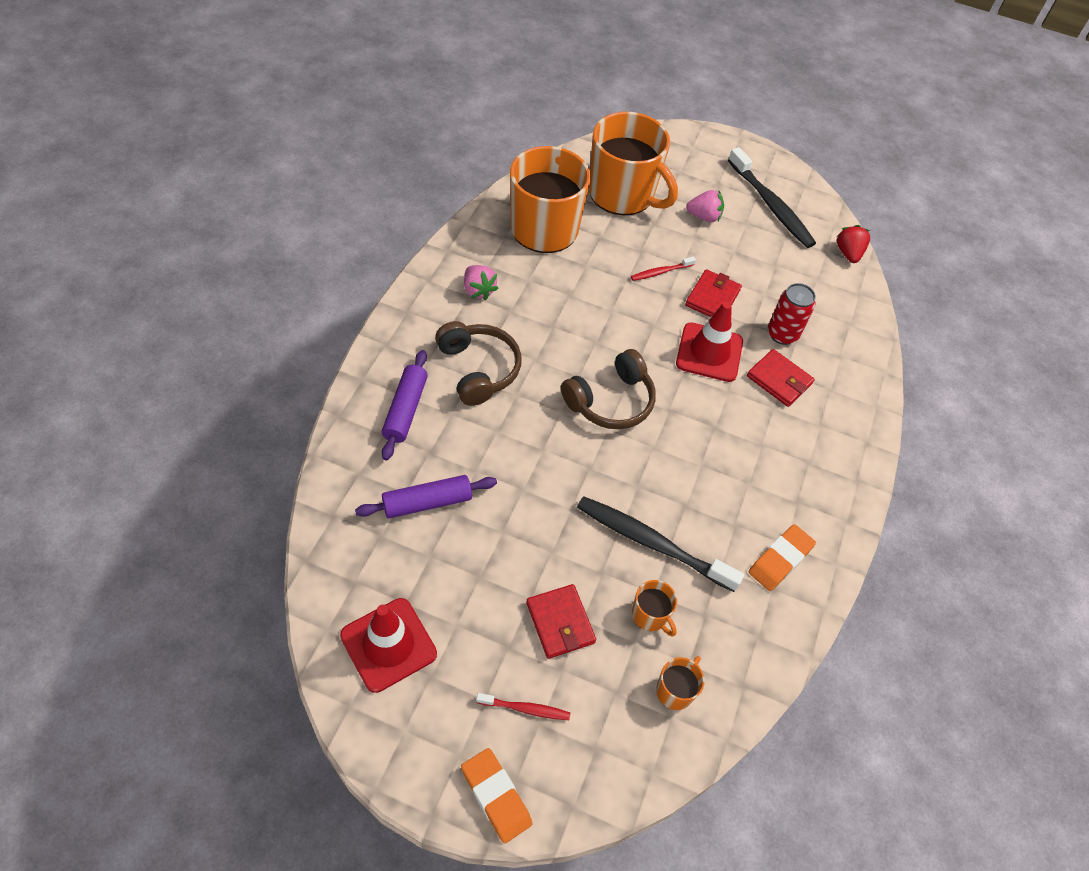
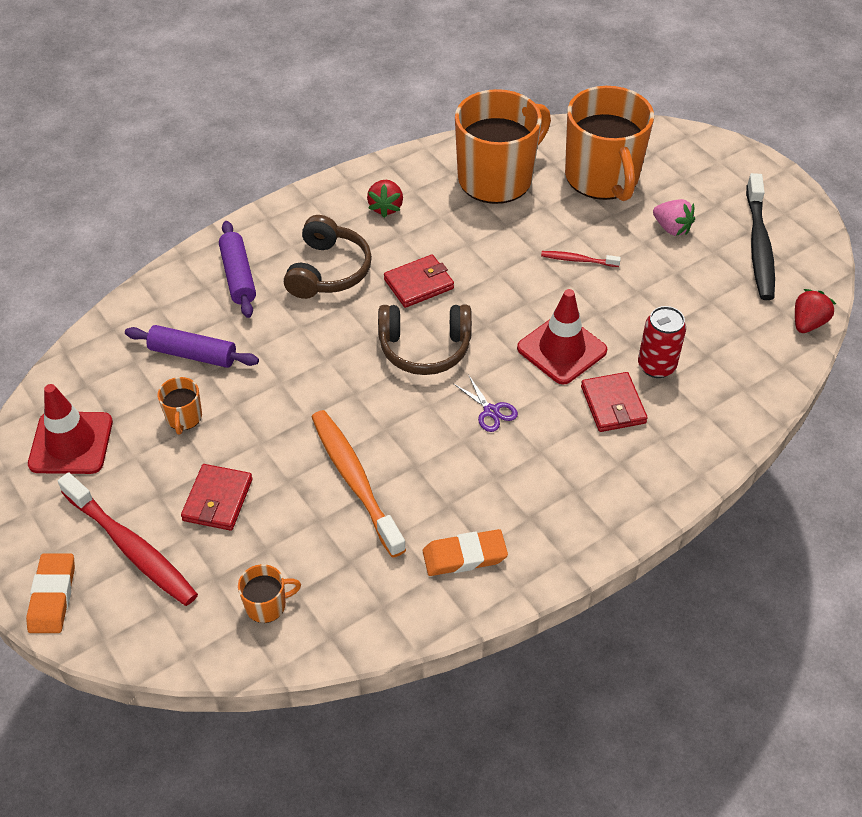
camera: 40 degrees right, 5 degrees down
purple rolling pin [382,350,428,460] -> purple rolling pin turned 60 degrees counterclockwise [219,221,256,318]
pink strawberry [464,265,499,301] -> red strawberry [367,180,403,218]
red toothbrush [476,693,570,720] -> red toothbrush [58,472,198,606], size x2.09
black toothbrush [577,496,744,592] -> orange toothbrush [312,410,406,558]
orange mug [632,580,677,637] -> orange mug moved to [157,377,202,435]
red wallet [685,269,742,317] -> red wallet moved to [384,255,454,308]
none -> purple scissors [454,374,518,432]

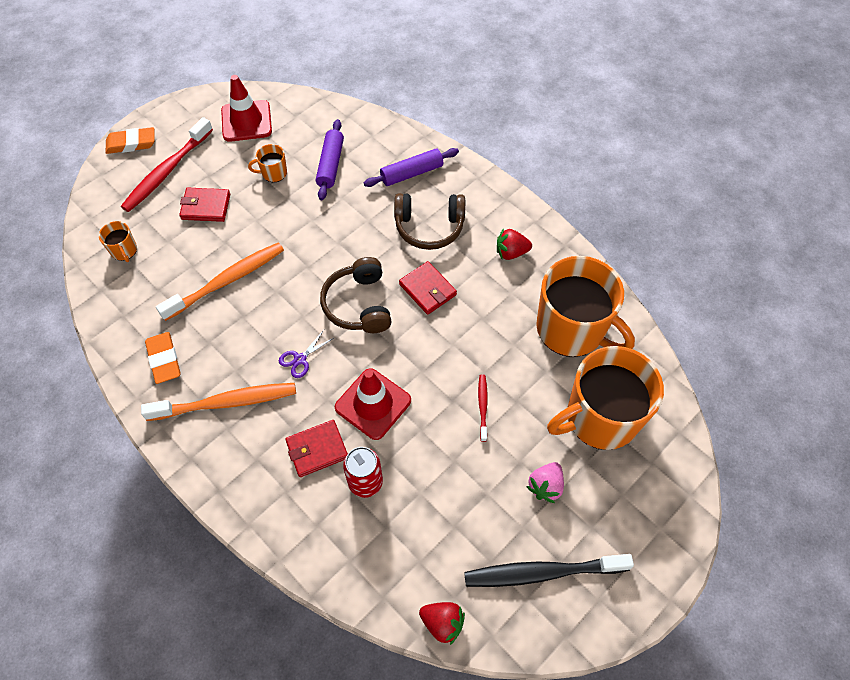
camera: 80 degrees right, 10 degrees up
none -> orange toothbrush [141,383,296,421]

